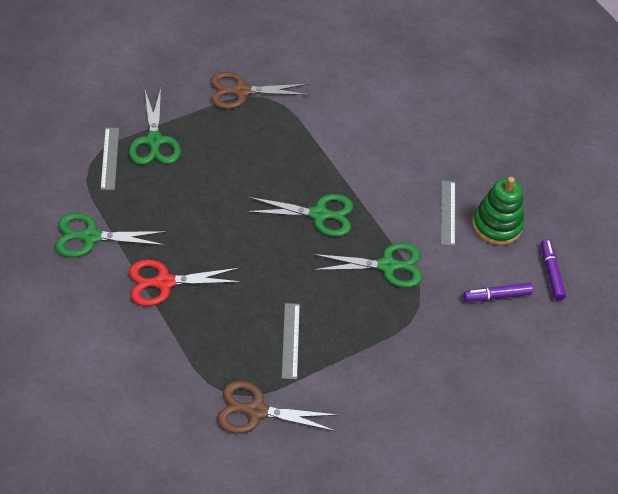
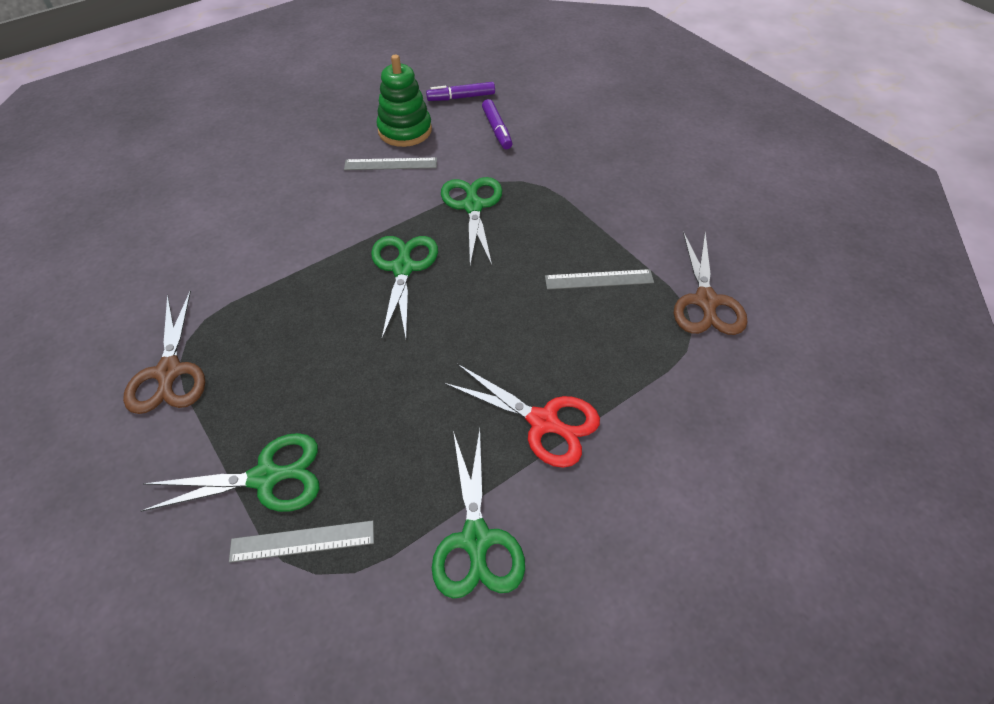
camera: 90 degrees left, 0 degrees up
red scissors [129,260,242,306] -> red scissors turned 45 degrees counterclockwise [443,364,600,468]

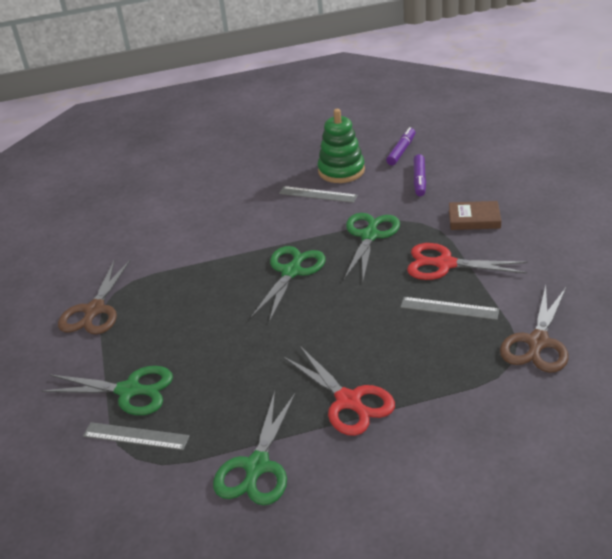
camera: 25 degrees right, 15 degrees down
purple marker [426,82,495,101] -> purple marker turned 105 degrees clockwise [386,127,416,165]
none -> red scissors [407,243,528,280]
none -> brown book [449,201,501,230]

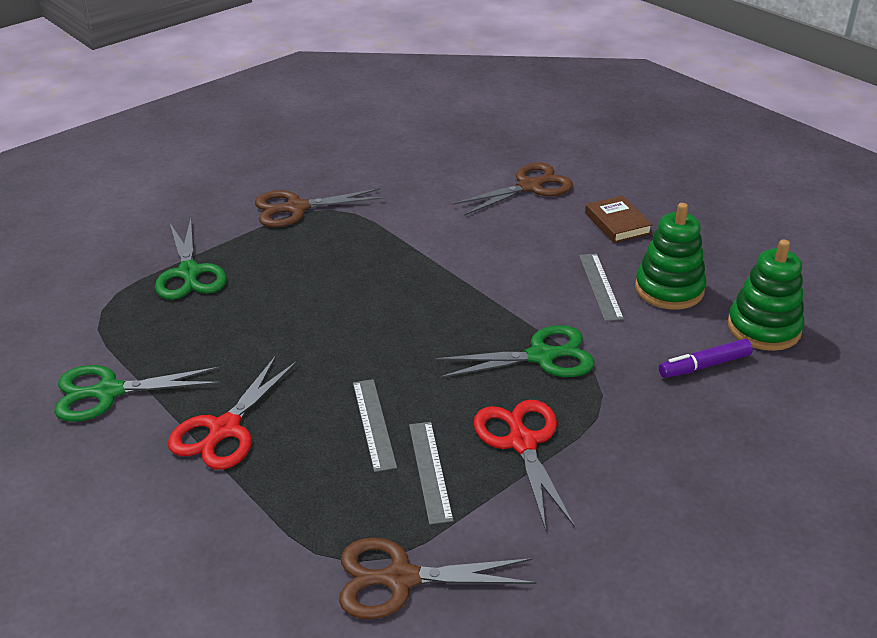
camera: 60 degrees right, 0 degrees up
grey ruler [83,422,190,450] -> grey ruler moved to [353,379,397,472]
green scissors [251,246,326,322] -> none
purple marker [386,127,416,165] -> green stacking toy [728,239,804,351]
brown book [449,201,501,230] -> brown book moved to [585,195,653,243]
none -> brown scissors [453,162,573,216]

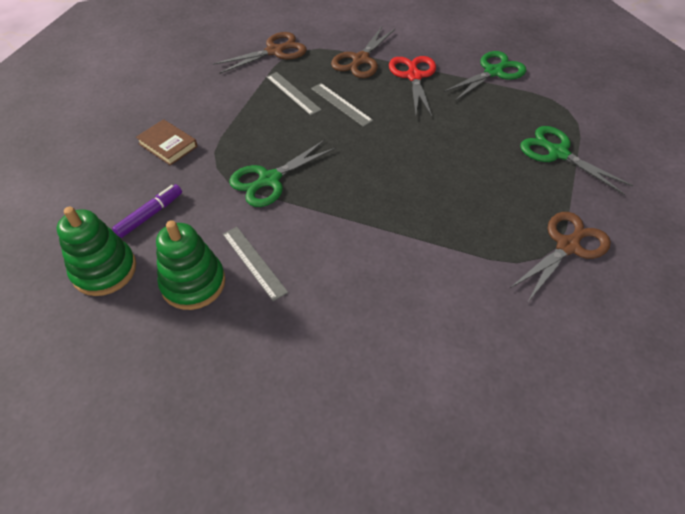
camera: 150 degrees right, 15 degrees up
brown scissors [453,162,573,216] -> brown scissors moved to [331,27,395,78]
red scissors [473,400,575,531] -> none
brown book [585,195,653,243] -> brown book moved to [136,119,198,166]

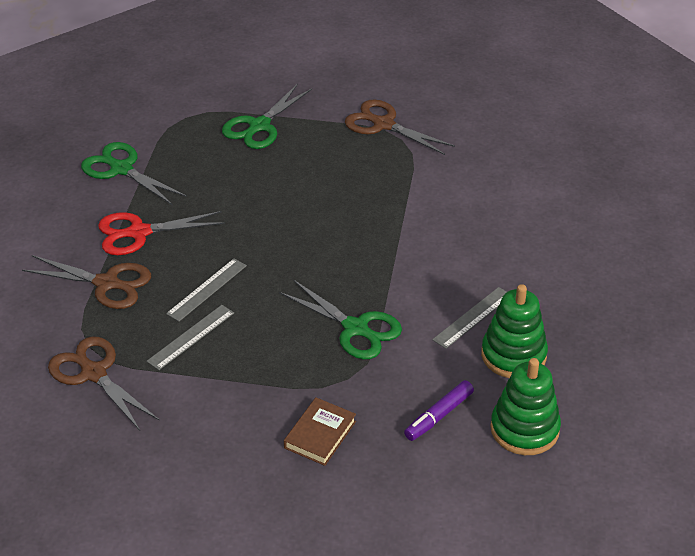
camera: 100 degrees left, 10 degrees down
purple marker [112,184,182,238] -> purple marker turned 75 degrees counterclockwise [404,380,474,441]

